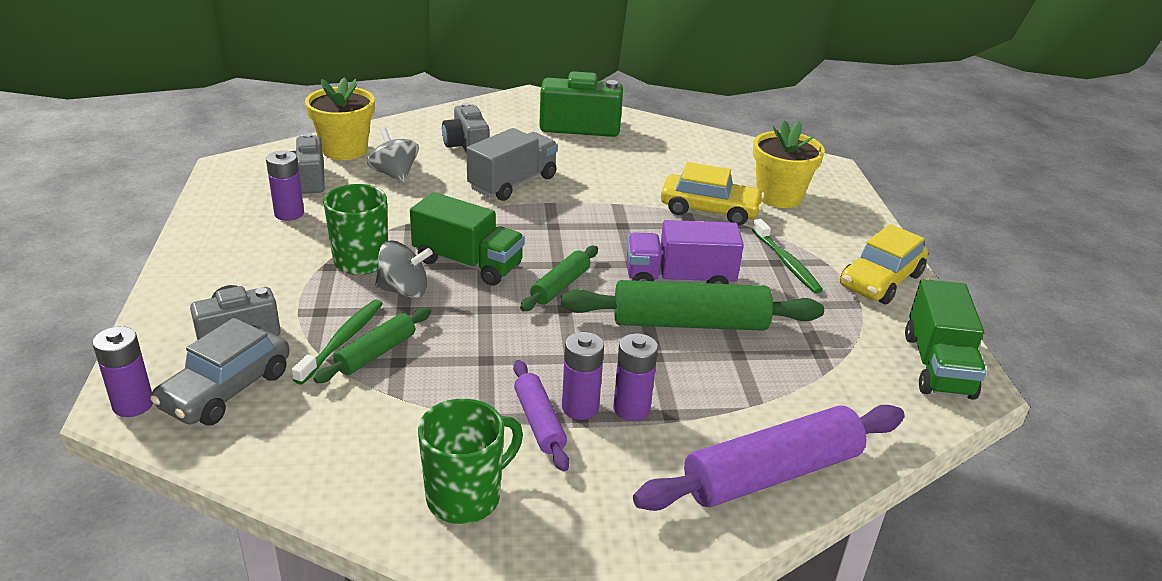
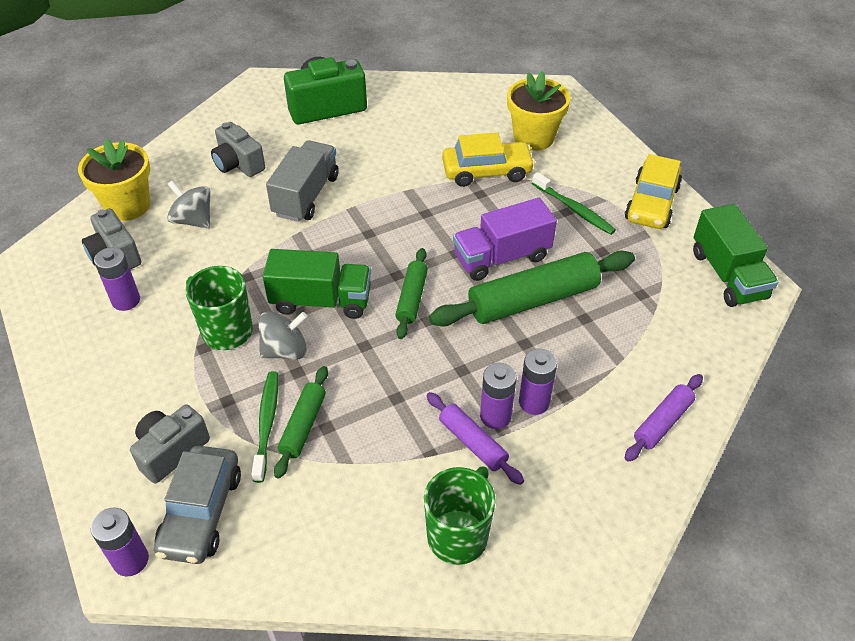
camera: 20 degrees left, 15 degrees up
purple rolling pin [633,405,905,511] -> purple rolling pin [625,374,703,462], size x0.54

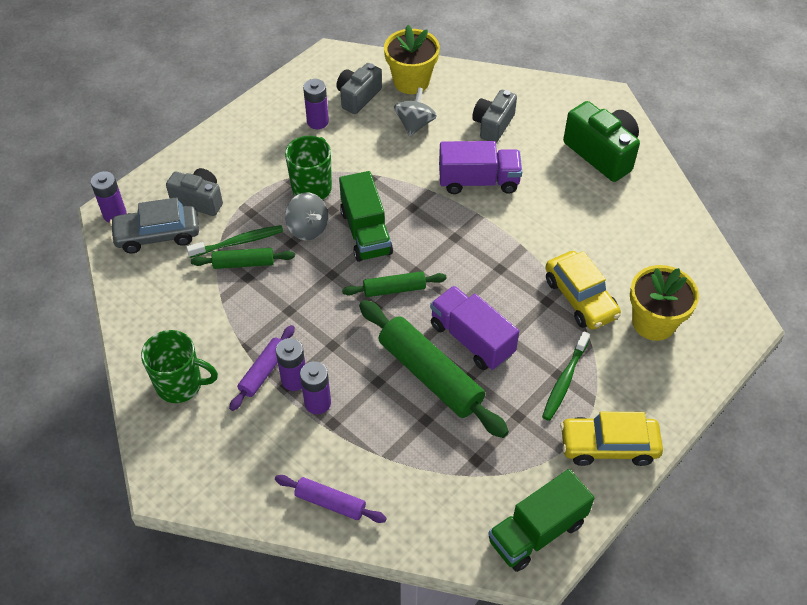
camera: 70 degrees right, 5 degrees up
grey truck [266,140,339,222] -> purple truck [439,141,522,194]

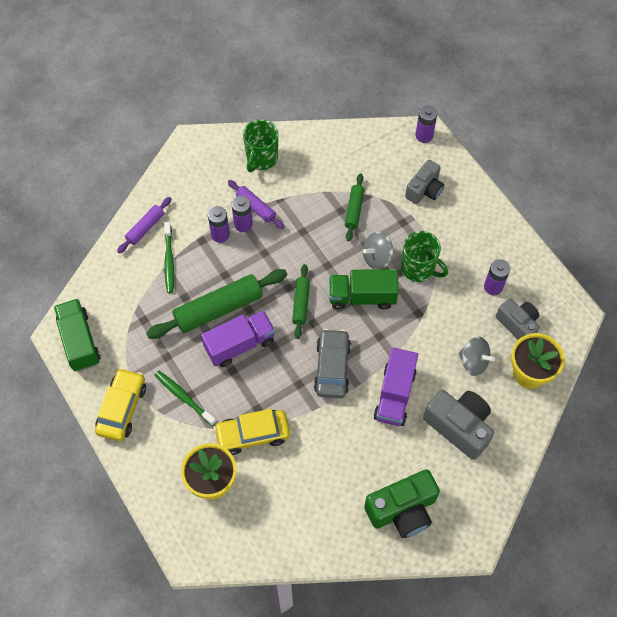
camera: 105 degrees right, 10 degrees up
grey car [110,197,199,253] -> grey car moved to [314,329,351,398]
green toothbrush [186,225,283,258] -> green toothbrush moved to [164,222,174,293]
grey camera [472,90,517,143] -> grey camera [423,390,494,460], size x1.51

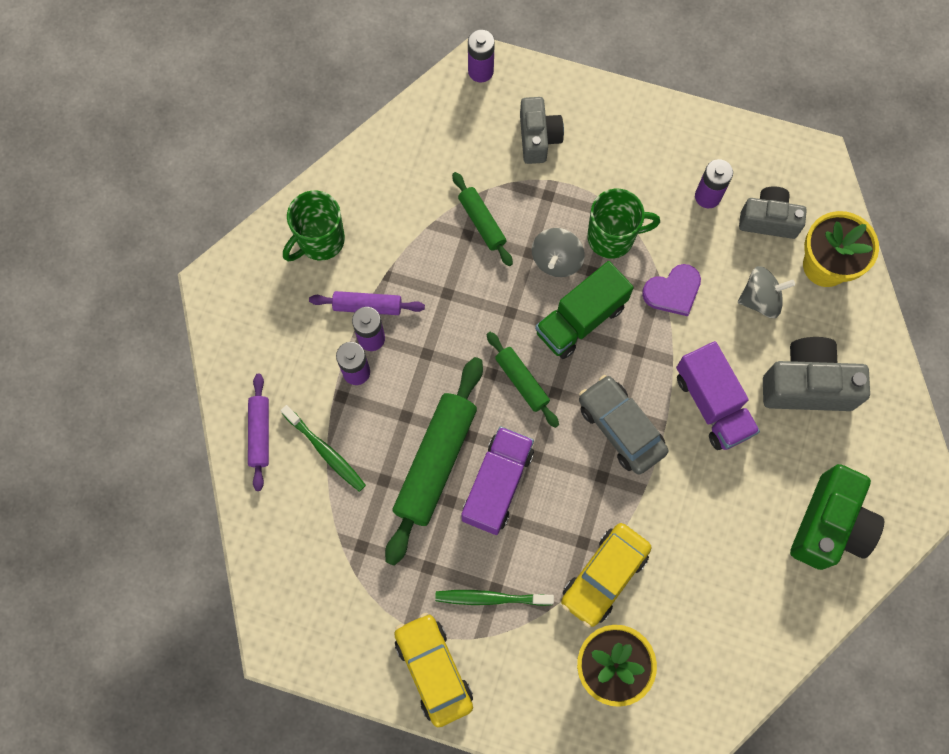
camera: 40 degrees left, 10 degrees up
green truck [54,299,100,371] -> none
green mug [243,119,278,172] -> green mug turned 60 degrees clockwise [283,191,345,261]
none -> purple heart [642,264,701,316]

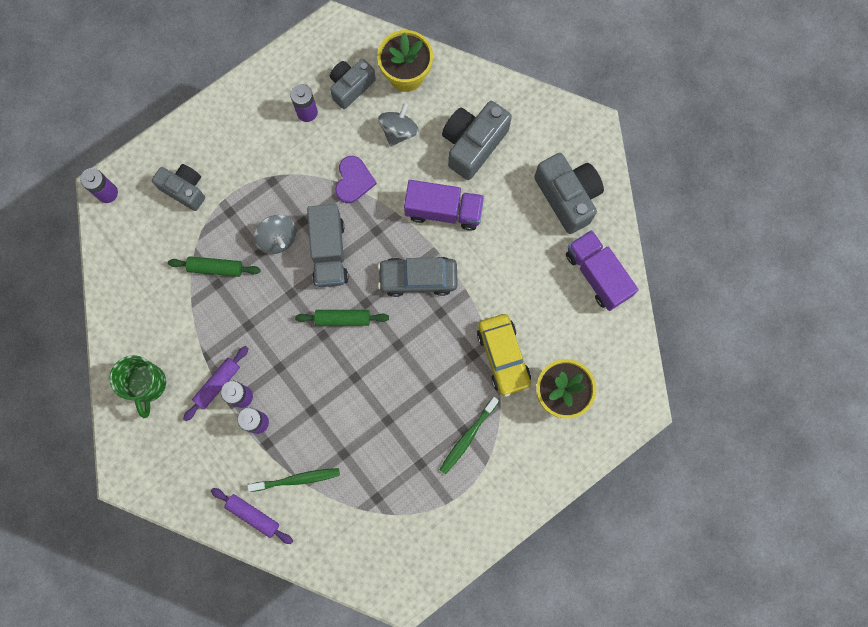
camera: 55 degrees left, 5 degrees up
green rolling pin [385,357,483,566] -> none
yellow car [394,613,473,727] -> none
purple truck [461,426,534,535] -> purple truck moved to [566,230,639,311]
green truck [535,261,634,359] -> grey truck [307,204,349,287]
green mug [588,189,660,259] -> none
green camera [790,464,884,570] -> grey camera [534,153,604,234]

